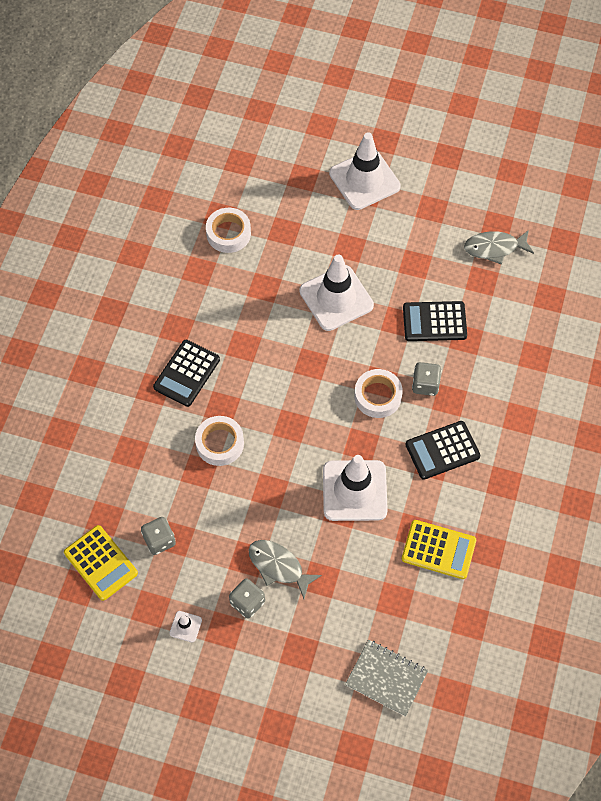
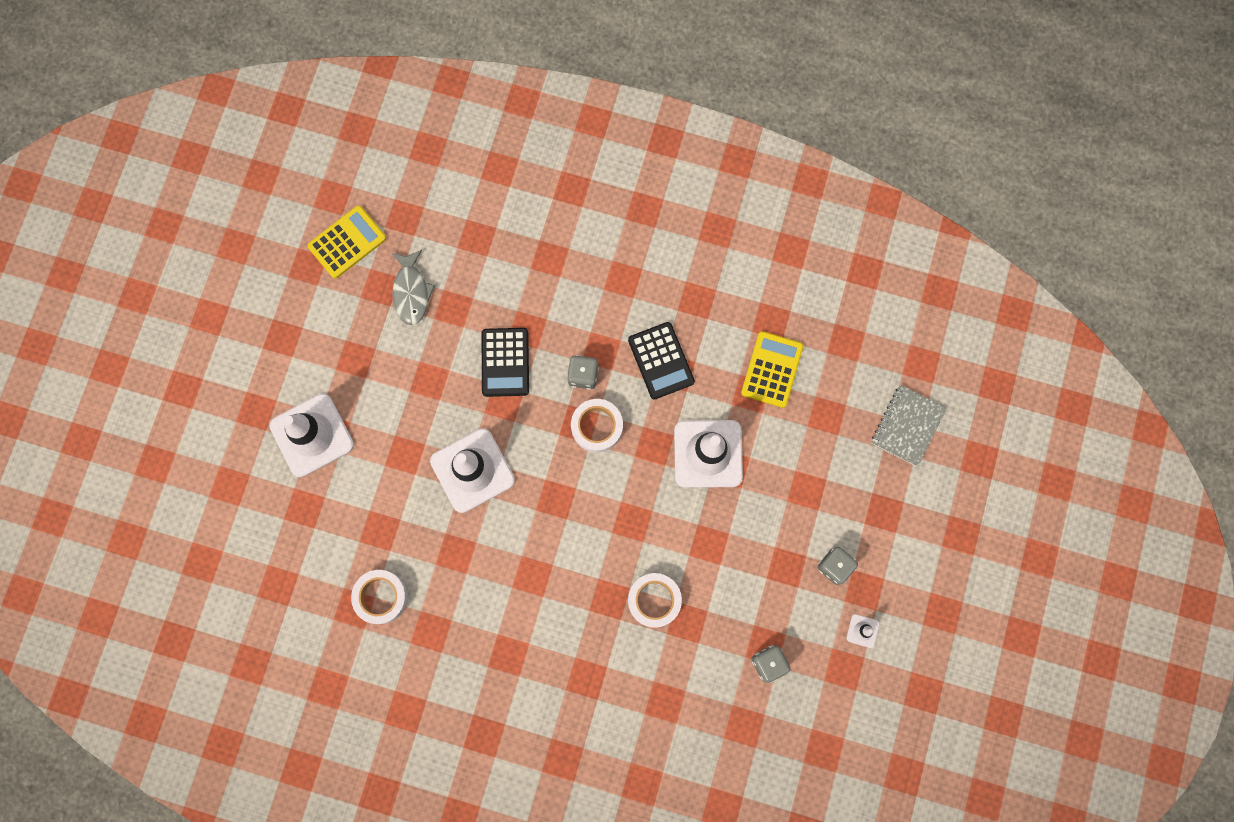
camera: 90 degrees left, 15 degrees up
yellow calculator [64,525,138,601] -> yellow calculator moved to [307,205,386,279]
black calculator [153,340,220,407] -> none
grey fish [248,540,322,599] -> none

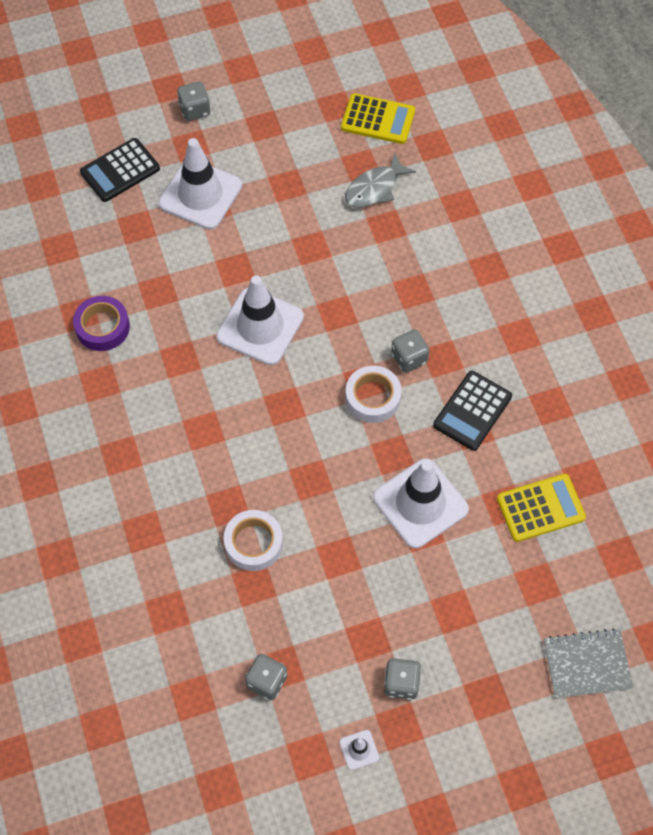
camera: 55 degrees right, 15 degrees down
white tape [351,570,408,624] -> purple tape [73,296,130,351]
black calculator [481,328,529,397] -> black calculator moved to [80,138,160,202]
none -> grey dice [177,82,211,121]

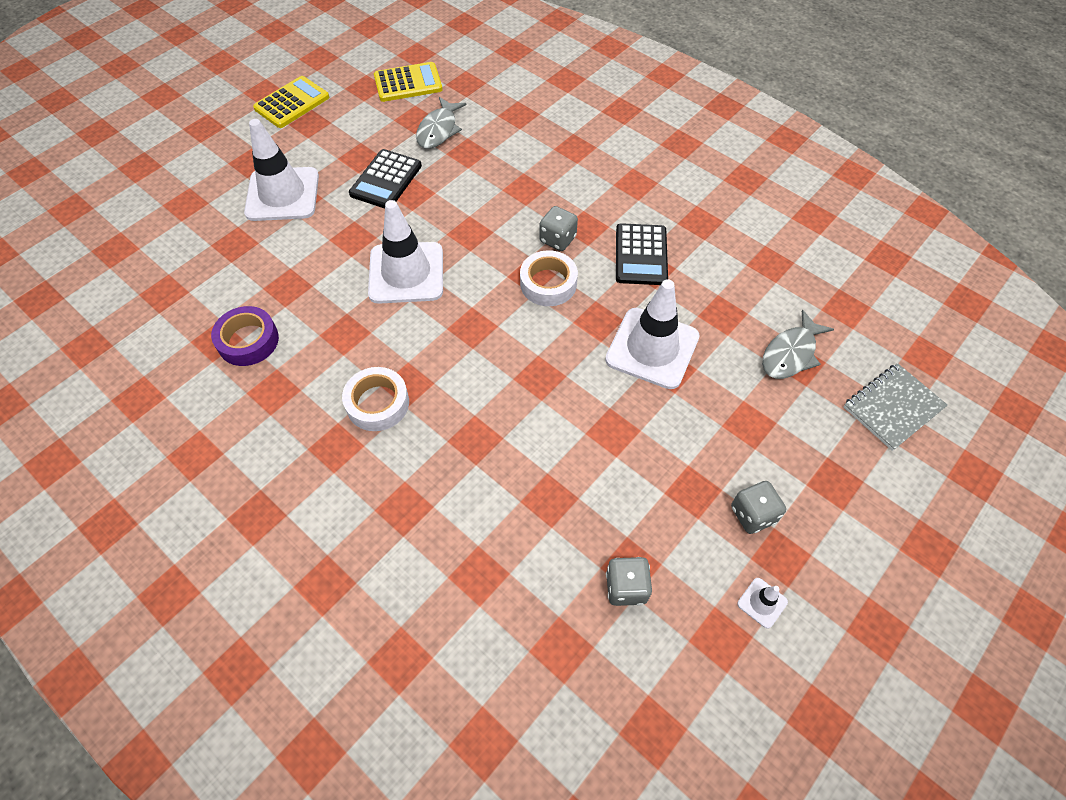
camera: 30 degrees left, 5 degrees down
black calculator [80,138,160,202] -> black calculator moved to [349,149,422,209]
grey dice [177,82,211,121] -> none
white tape [224,510,283,571] -> white tape moved to [342,367,409,431]
yellow calculator [497,474,586,542] -> yellow calculator moved to [253,76,329,128]
none -> grey fish [762,310,834,379]

